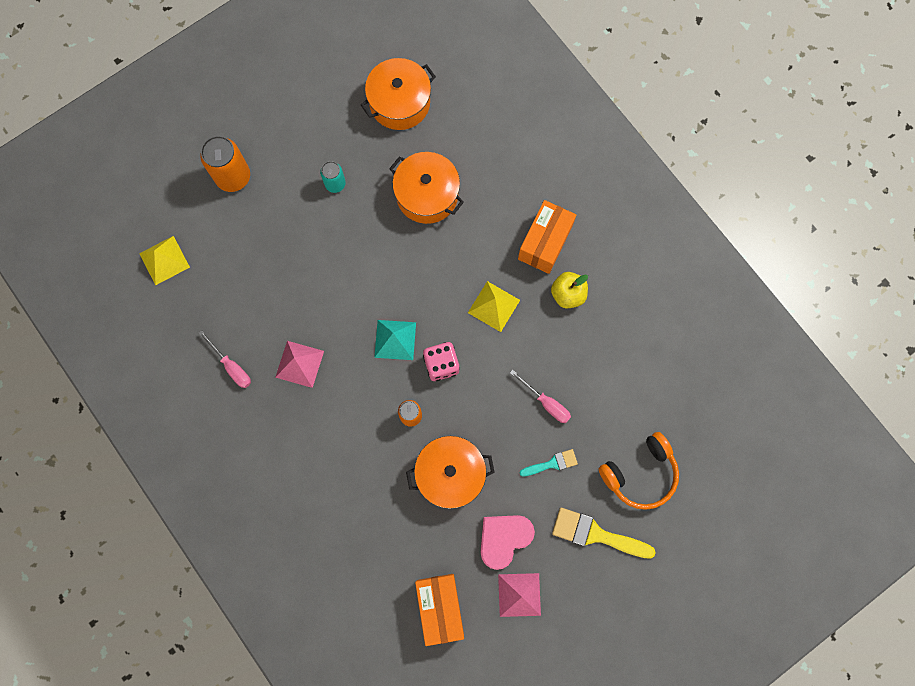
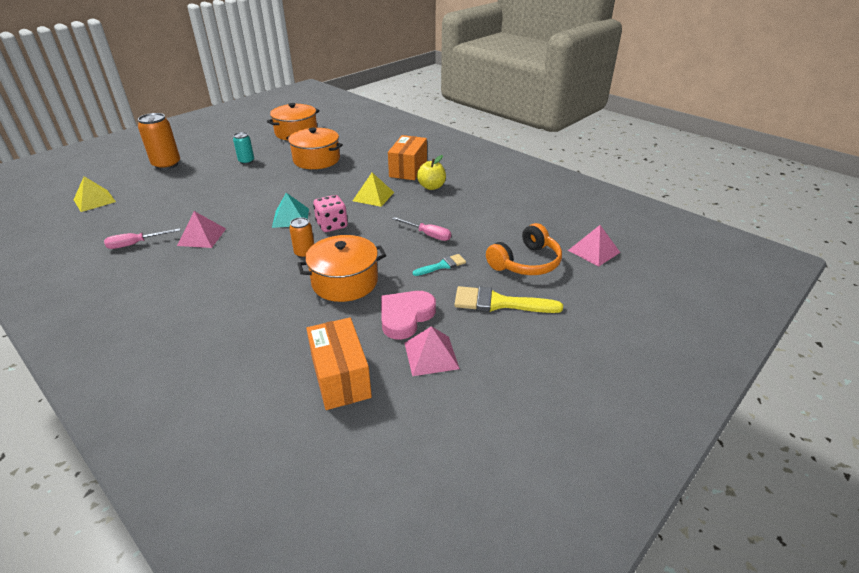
camera: 10 degrees left, 40 degrees down
pink screwdriver [199,330,251,388] -> pink screwdriver turned 120 degrees clockwise [104,228,180,249]
none -> pink pyramid [568,225,620,267]

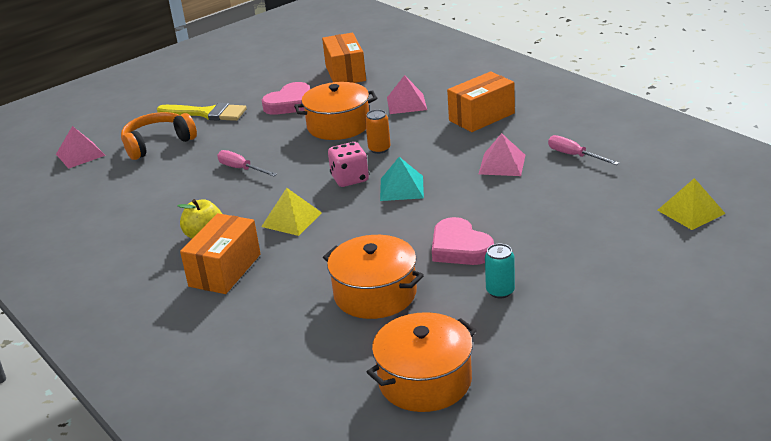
camera: 170 degrees left, 5 degrees down
pink screwdriver [104,228,180,249] -> pink screwdriver turned 120 degrees counterclockwise [548,135,619,165]
orange can [138,113,180,170] -> none
pink pyramid [405,326,460,376] -> pink pyramid moved to [387,75,427,114]
turquoise brush [413,254,466,276] -> none
none -> pink heart [432,217,494,265]
none -> orange box [447,72,515,132]

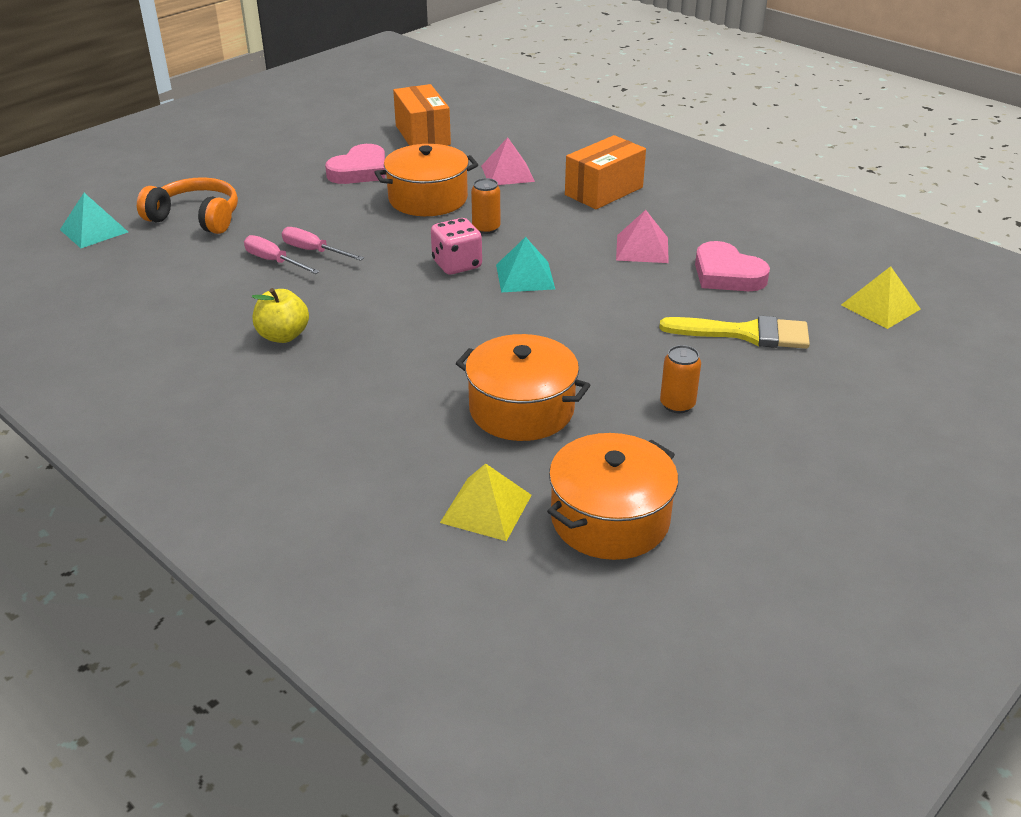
camera: 10 degrees left, 5 degrees up
pink pyramid [56,126,106,169] -> turquoise pyramid [60,193,128,248]
orange headphones [121,112,197,160] -> orange headphones turned 60 degrees clockwise [137,177,238,234]
yellow brush [157,103,247,121] -> yellow brush moved to [659,316,810,349]
orange box [180,213,261,294] -> none
yellow pyramid [261,188,322,236] -> yellow pyramid moved to [440,463,532,541]
pink heart [432,217,494,265] -> pink heart moved to [695,241,770,291]
turquoise can [485,244,515,299] -> orange can [660,345,701,413]
pink screwdriver [548,135,619,165] -> pink screwdriver moved to [244,235,320,274]

